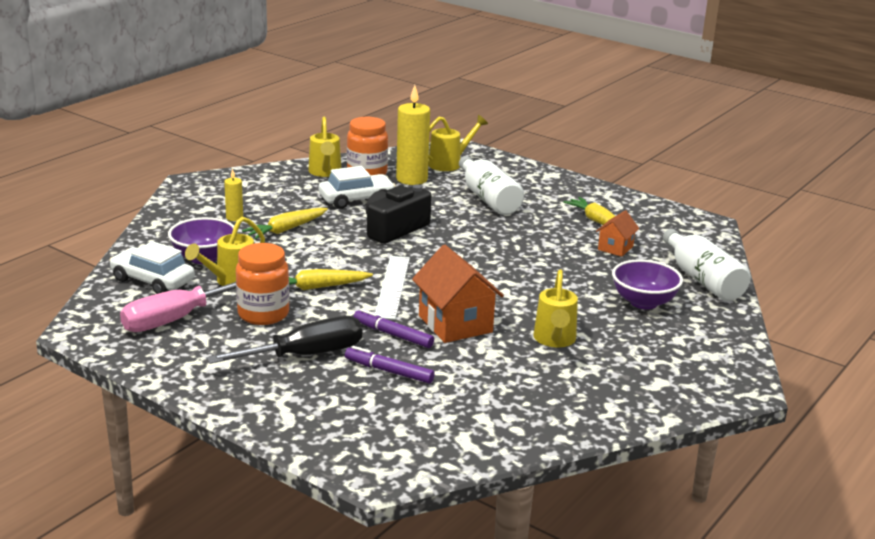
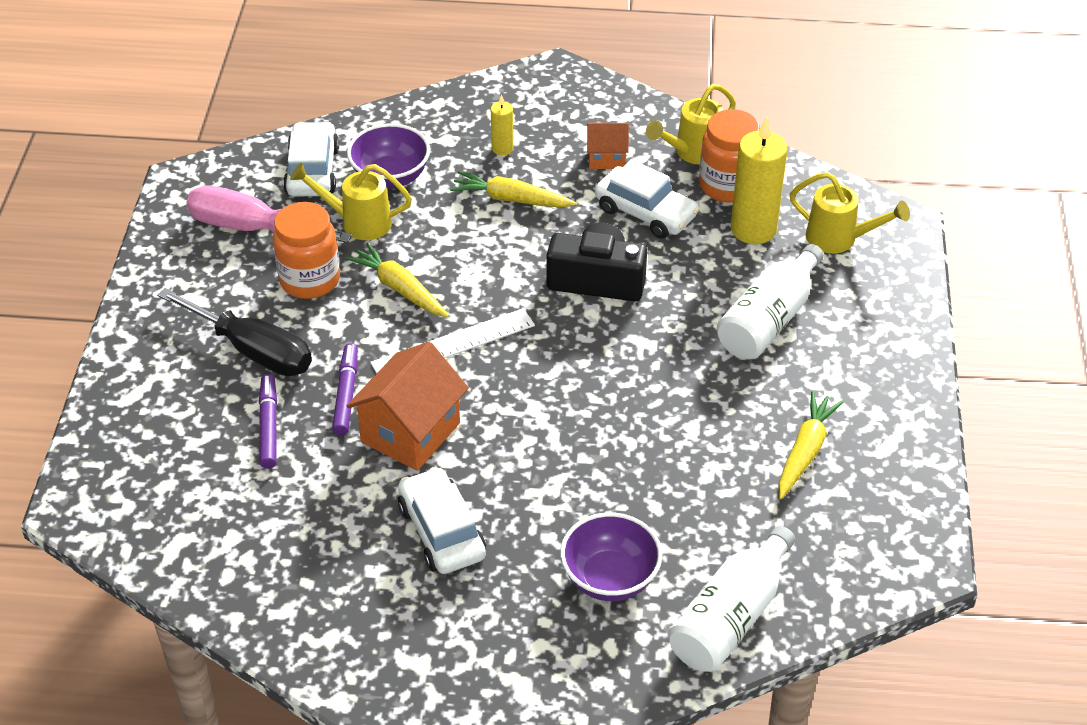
camera: 60 degrees right, 20 degrees up
yellow watering can [533,269,578,347] -> white car [398,467,486,574]
orange house [596,210,639,257] -> orange house moved to [587,123,629,169]

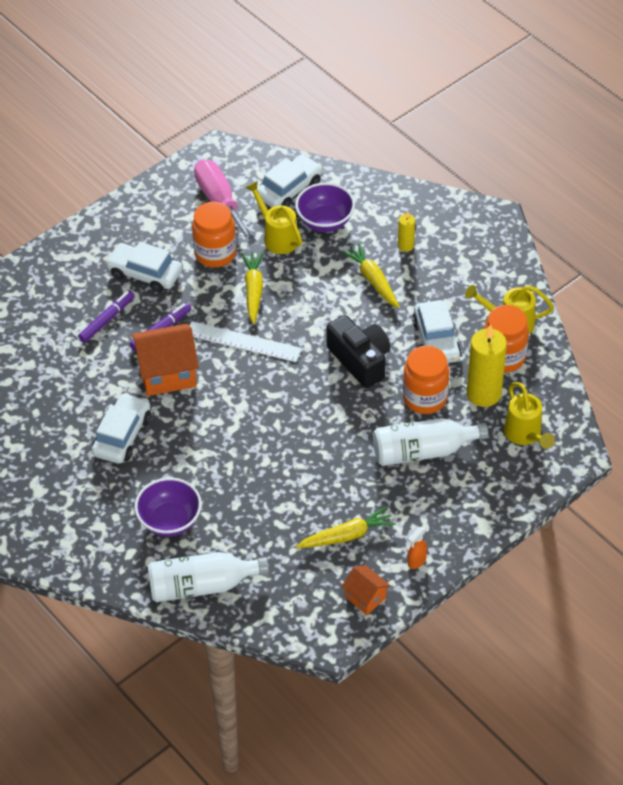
camera: 45 degrees right, 5 degrees up
black screwdriver [157,288,312,376] -> white car [105,242,182,293]
orange house [587,123,629,169] -> orange house moved to [341,565,391,615]
none -> orange jar [403,346,449,414]
none -> orange spray bottle [408,527,427,569]

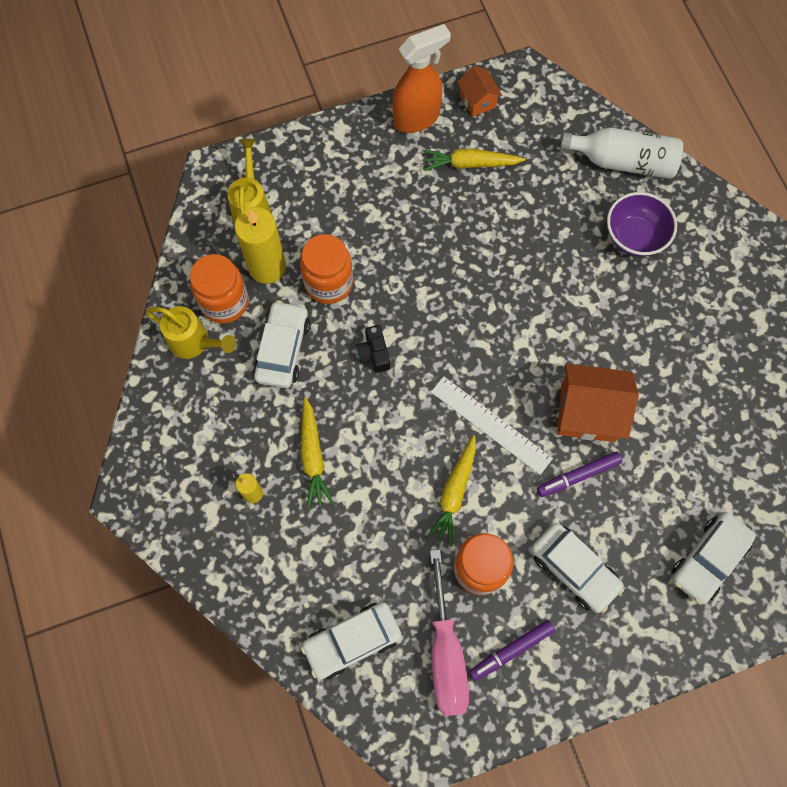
camera: 160 degrees left, 20 degrees up
purple marker [78,290,135,343] -> purple marker moved to [469,620,555,681]
white car [92,393,151,464] -> white car moved to [672,512,756,605]
yellow watering can [246,181,302,254] -> none
purple bowl [295,183,355,232] -> none
black camera [326,315,390,388] -> black camera [357,325,390,373], size x0.54
white bottle [373,418,488,466] -> none
orange spray bottle [408,527,427,569] -> orange spray bottle [392,24,451,133], size x2.24

